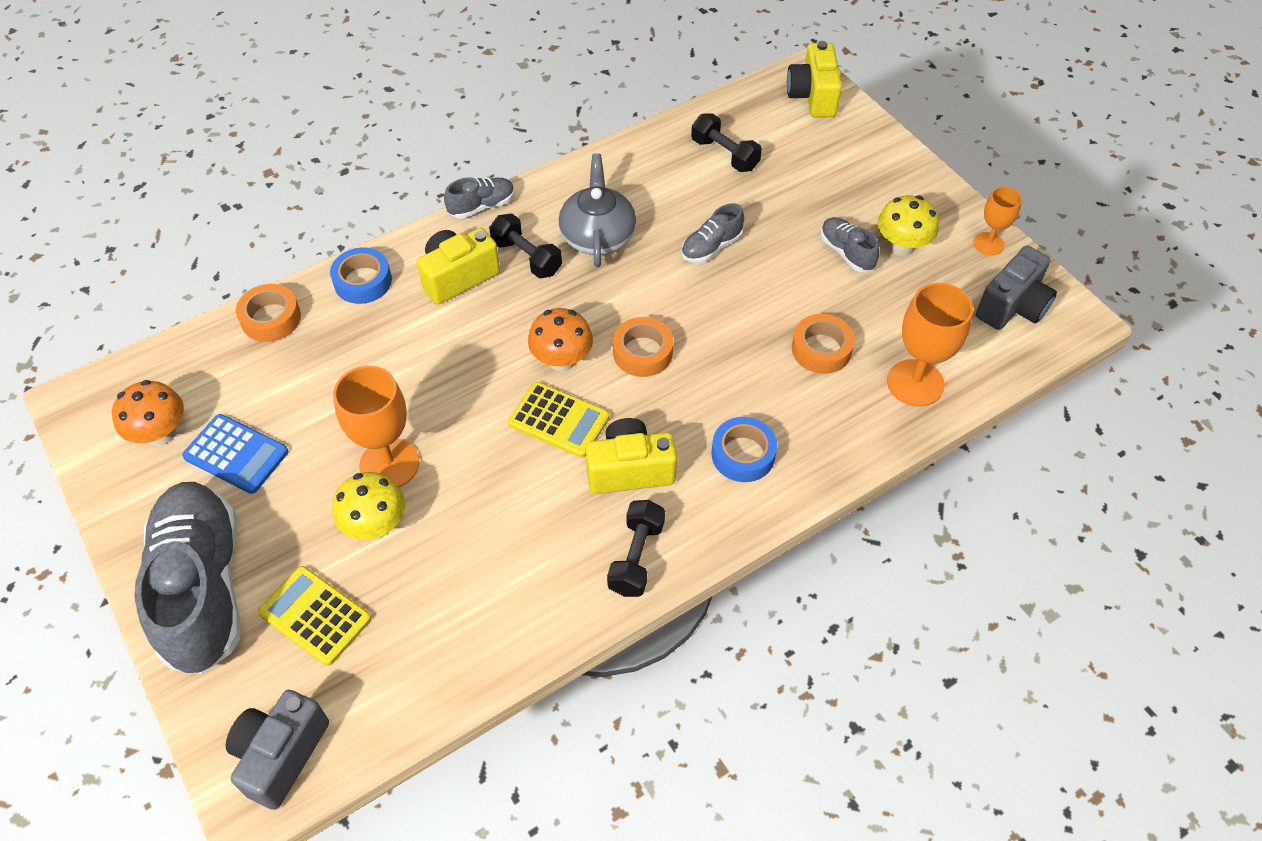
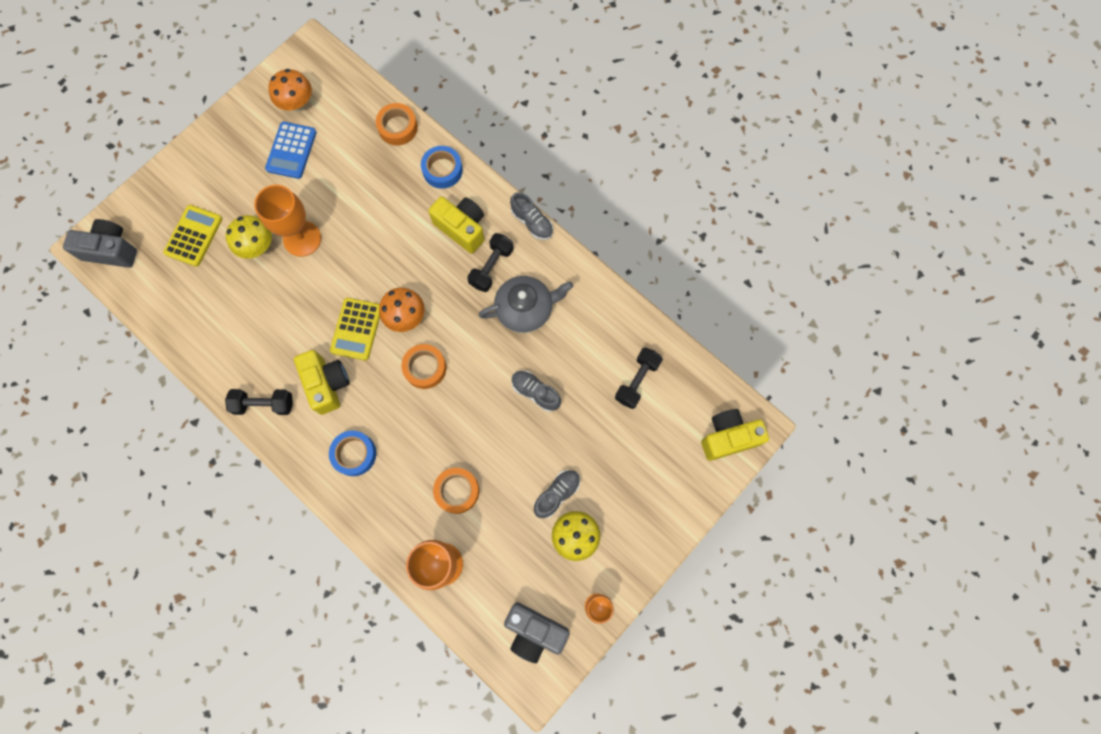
camera: 75 degrees right, 20 degrees up
grey shoe [134,482,240,674] -> none

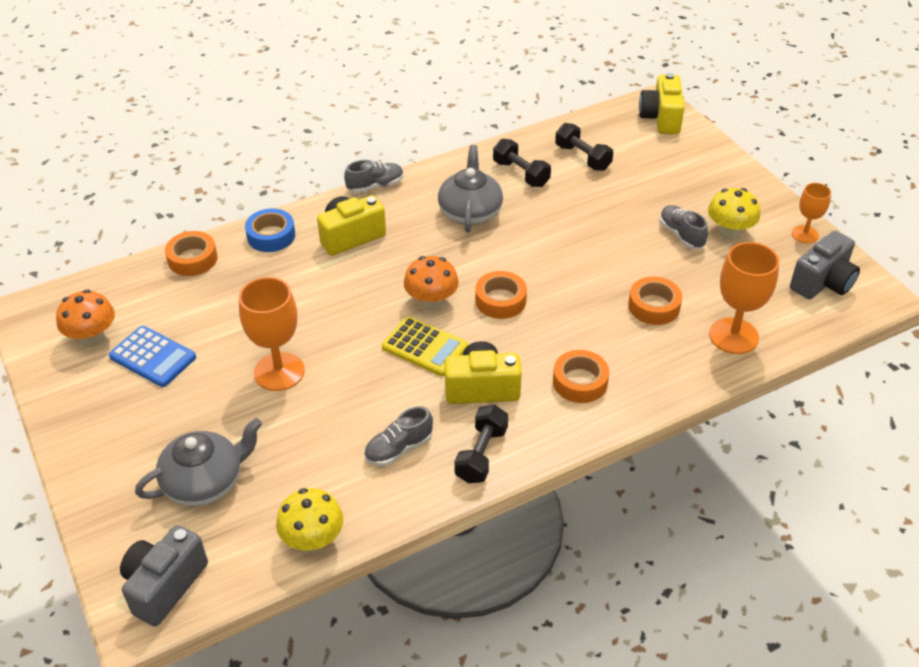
camera: 70 degrees left, 30 degrees down
yellow calculator [163,205,222,267] -> grey teapot [135,418,262,506]
yellow mushroom [226,215,272,259] -> yellow mushroom moved to [276,488,344,553]
blue tape [329,430,376,476] -> orange tape [553,350,609,403]
black dumbbell [467,233,514,292] -> black dumbbell moved to [493,139,551,187]
grey shoe [512,370,561,412] -> grey shoe moved to [364,406,433,466]

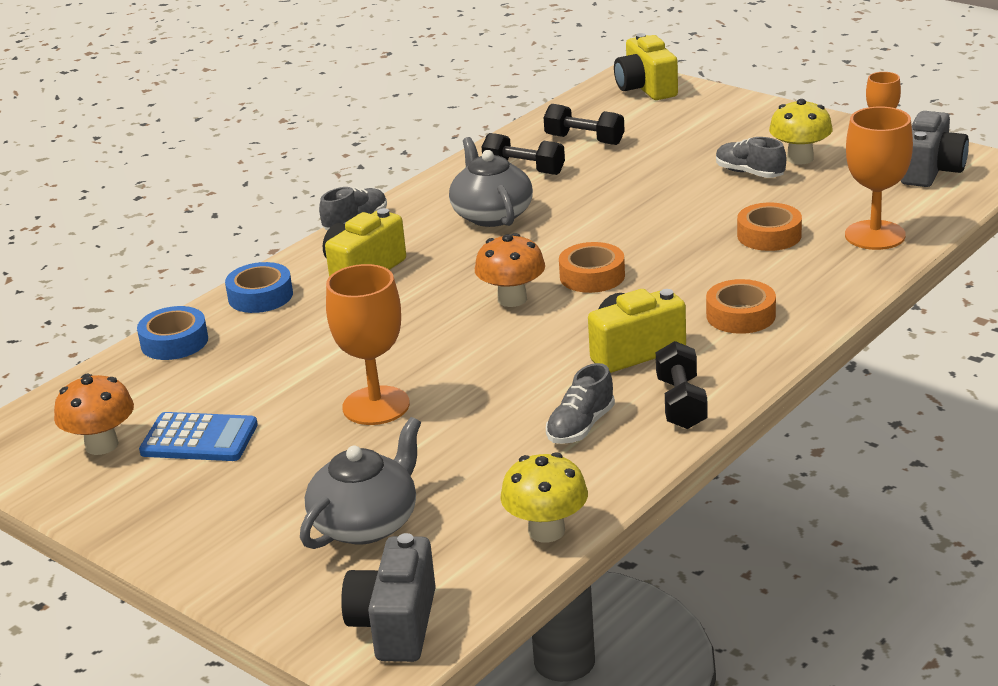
camera: 20 degrees left, 15 degrees down
orange tape [165,231,218,276] -> blue tape [137,306,208,360]
yellow calculator [382,316,468,376] -> none

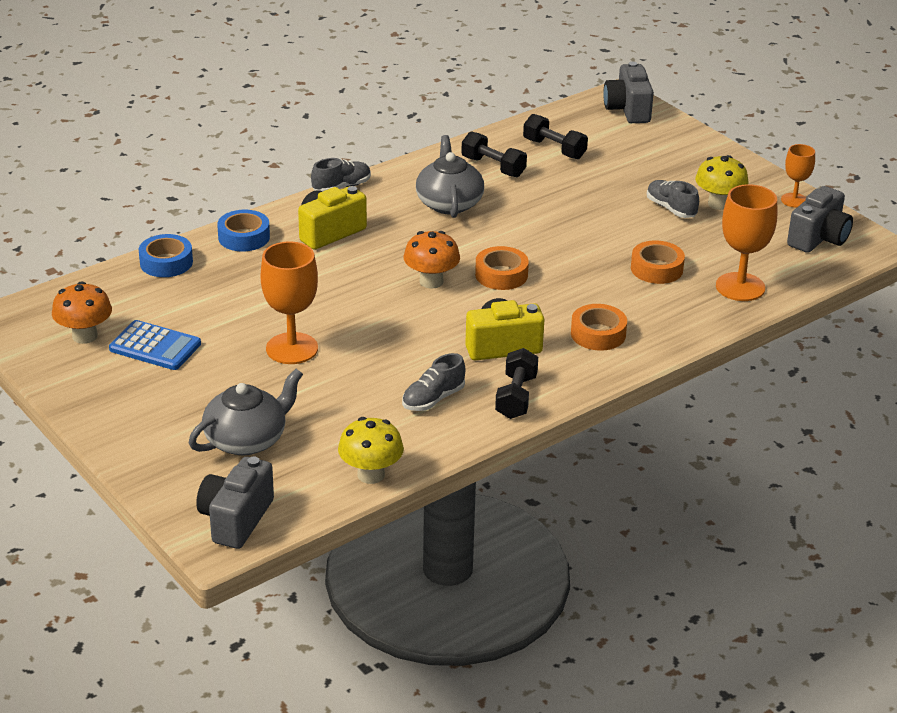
camera: 10 degrees right, 5 degrees up
yellow camera [614,33,678,100] -> grey camera [603,62,654,123]

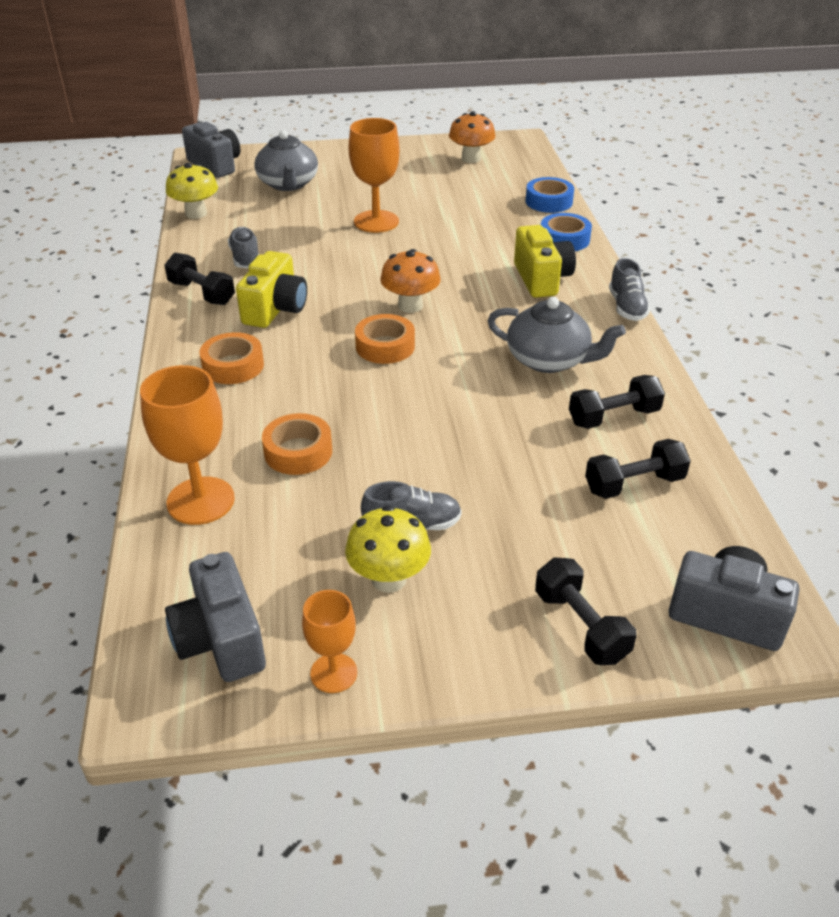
camera: 120 degrees right, 5 degrees up
blue calculator [109,320,201,370] -> none
none -> black dumbbell [535,557,637,665]

